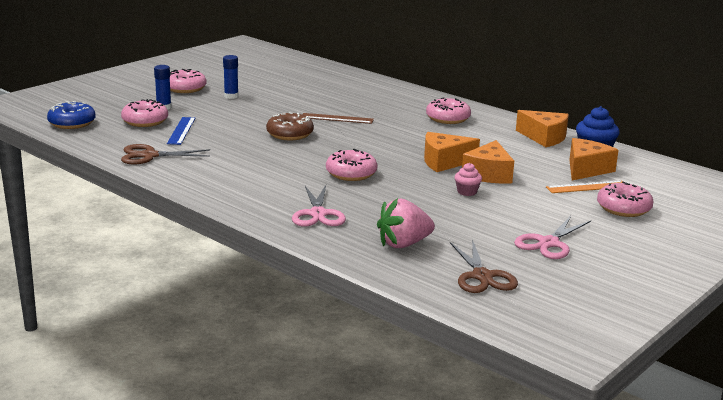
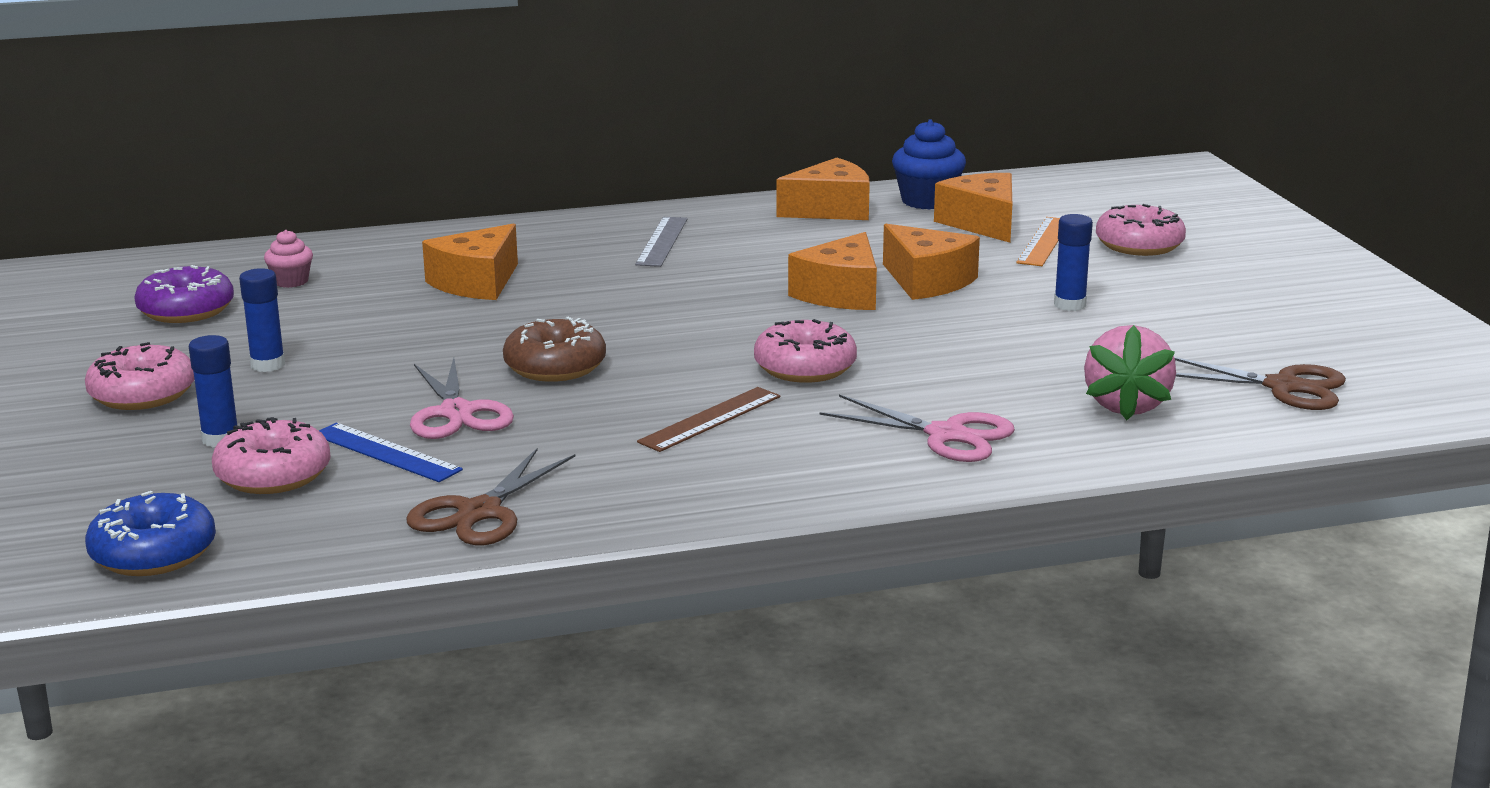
camera: 55 degrees left, 0 degrees up
brown ruler [302,113,374,124] -> brown ruler moved to [637,387,780,452]
pink donut [426,97,471,124] -> grey ruler [635,217,688,267]
pink cupcake [454,163,482,196] -> pink cupcake moved to [264,230,313,288]
pink scissors [514,216,591,259] -> pink scissors moved to [410,358,514,439]
none -> purple donut [134,265,234,323]
none -> orange cheese [422,223,518,300]
none -> blue glue stick [1054,214,1093,311]

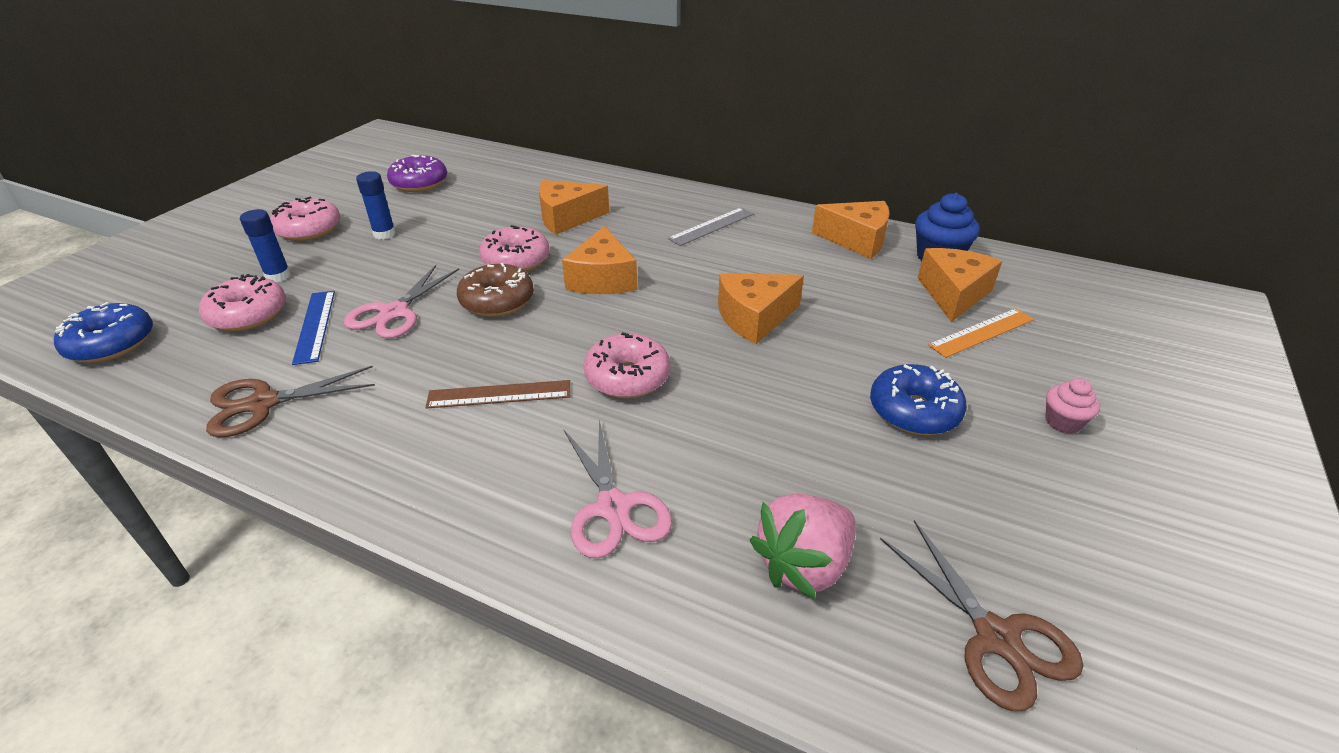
camera: 40 degrees right, 15 degrees up
pink cupcake [264,230,313,288] -> pink cupcake moved to [1045,378,1100,434]
orange cheese [883,224,980,300] -> orange cheese moved to [562,226,637,294]
blue glue stick [1054,214,1093,311] -> blue donut [870,364,967,435]
pink donut [1096,204,1186,256] -> pink donut moved to [479,225,550,272]

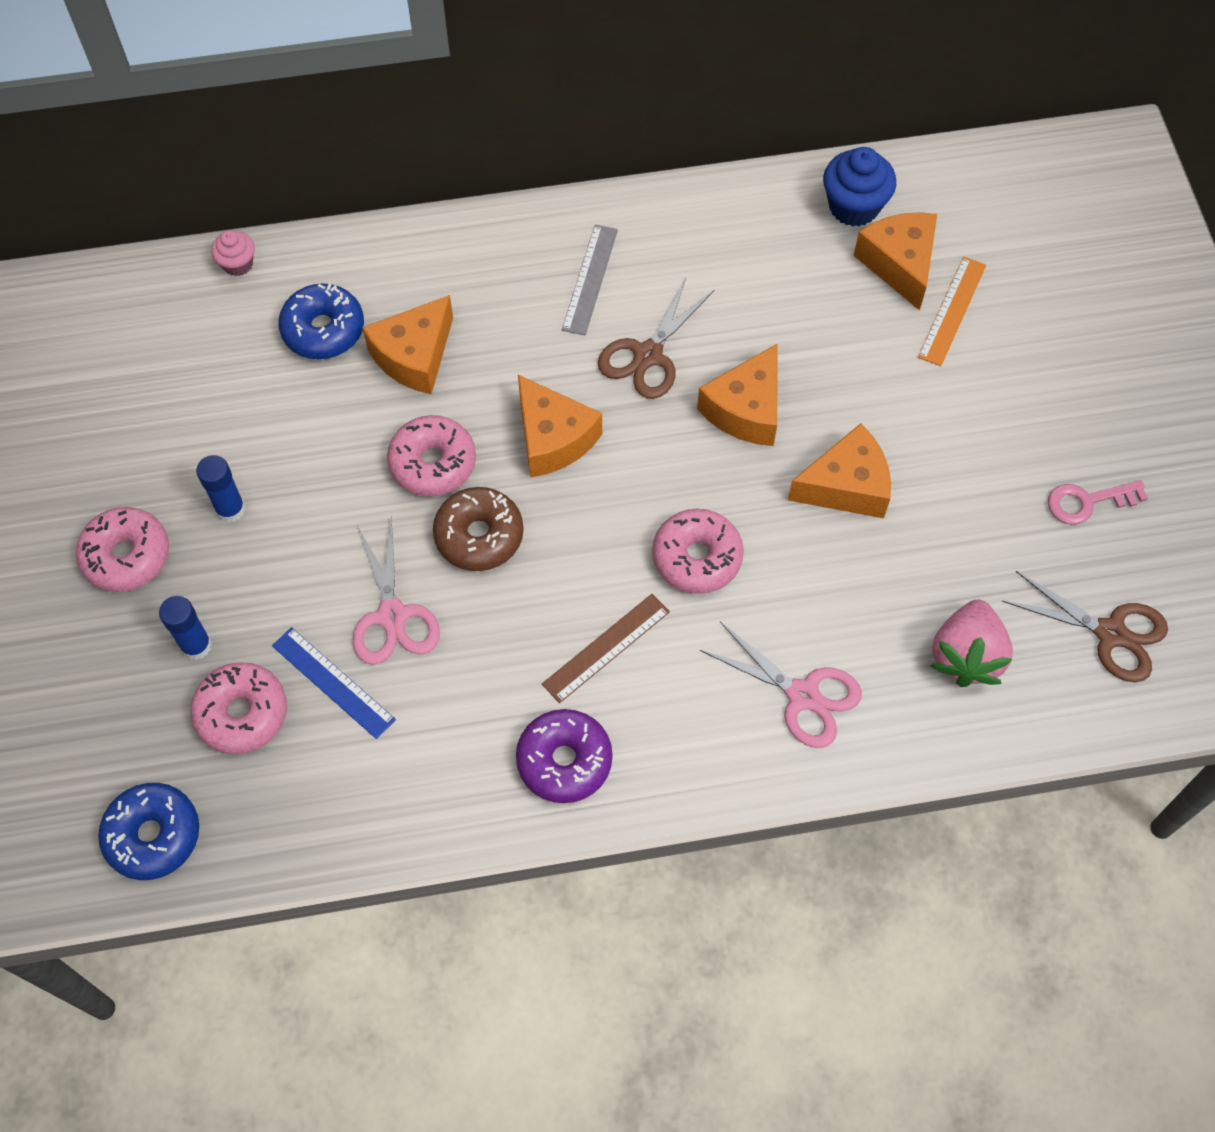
camera: 35 degrees left, 25 degrees up
brown scissors [206,366,375,437] -> brown scissors moved to [598,278,715,399]
purple donut [387,155,447,192] -> purple donut moved to [516,709,613,803]
orange cheese [812,201,890,259] -> orange cheese moved to [788,423,891,518]
blue donut [870,364,967,435] -> blue donut moved to [278,283,364,359]
pink cupcake [1045,378,1100,434] -> pink cupcake moved to [211,230,255,276]
none -> pink key [1048,480,1148,525]

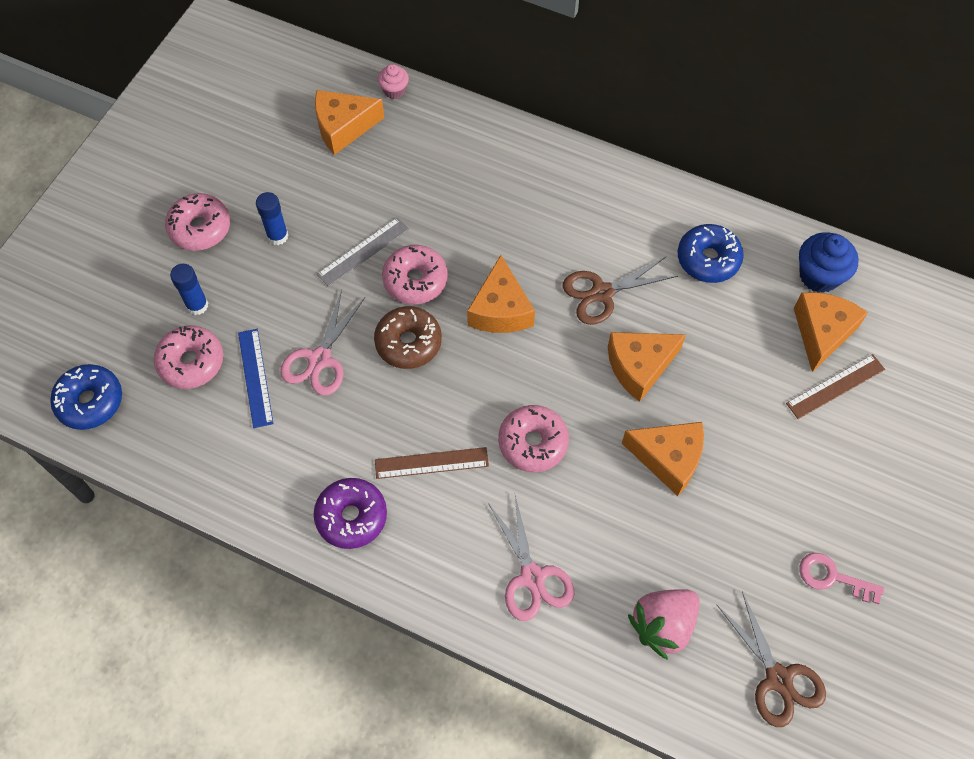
camera: 35 degrees right, 0 degrees up
blue donut [278,283,364,359] -> blue donut moved to [678,224,744,283]
orange cheese [362,295,453,395] -> orange cheese moved to [315,90,384,155]
grey ruler [562,224,618,336] -> grey ruler moved to [317,217,409,287]
orange ruler [918,257,986,366] -> brown ruler [786,354,885,419]

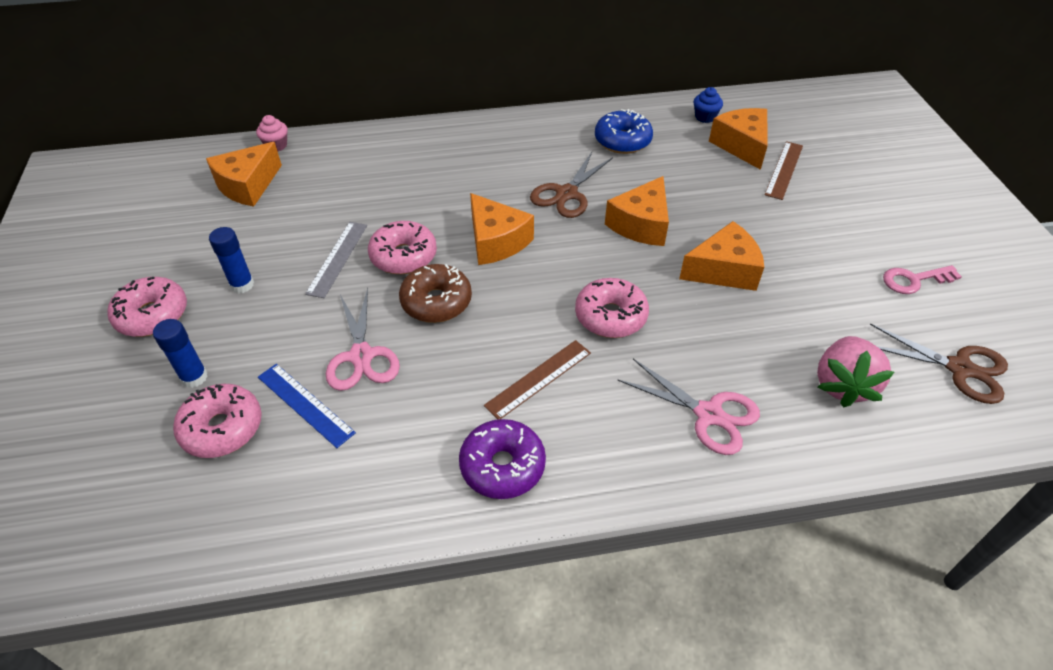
camera: 35 degrees left, 15 degrees down
blue donut [50,364,122,430] -> none
blue cupcake [799,232,859,293] -> blue cupcake [694,87,723,123], size x0.59

